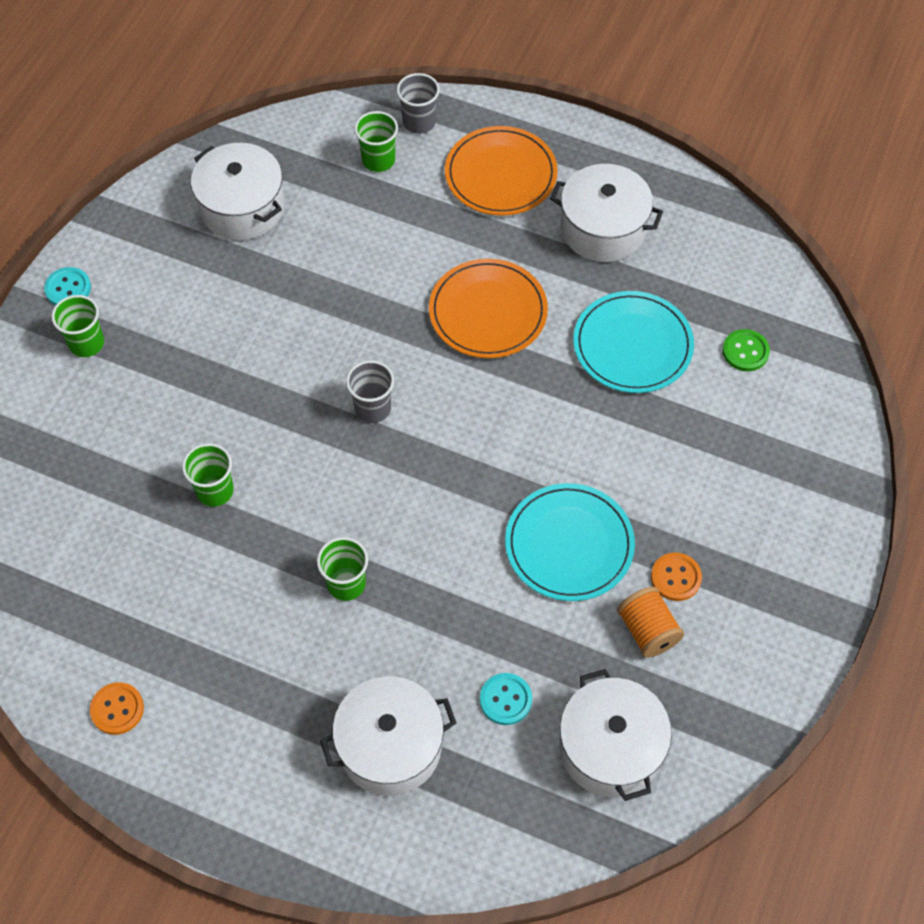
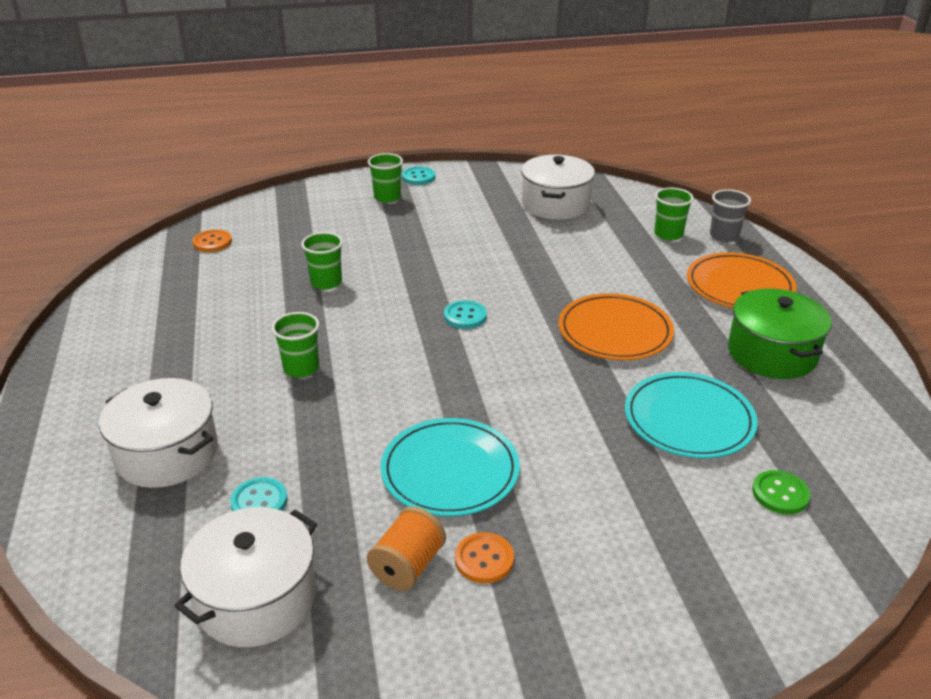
camera: 55 degrees right, 25 degrees down
orange button [90,682,144,735] -> orange button moved to [192,229,232,252]
grey cup [346,360,394,423] -> turquoise button [444,300,487,329]
white pot [550,164,663,262] -> green pot [728,288,832,379]

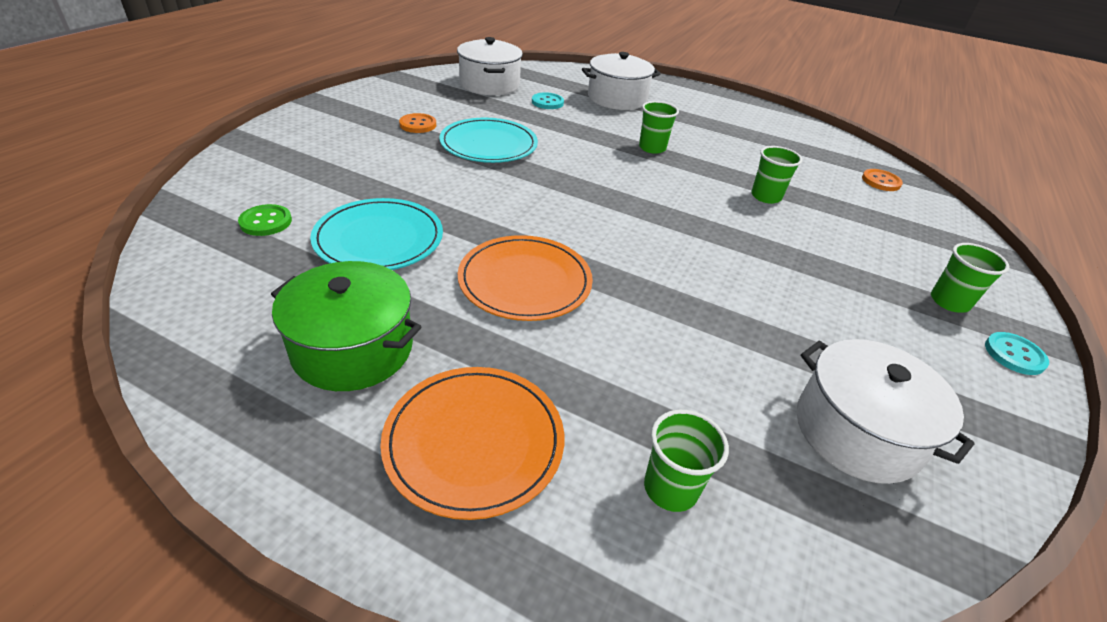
camera: 125 degrees right, 5 degrees up
orange spool [367,507,446,591] -> none
turquoise button [444,300,487,329] -> none
grey cup [710,189,751,242] -> none

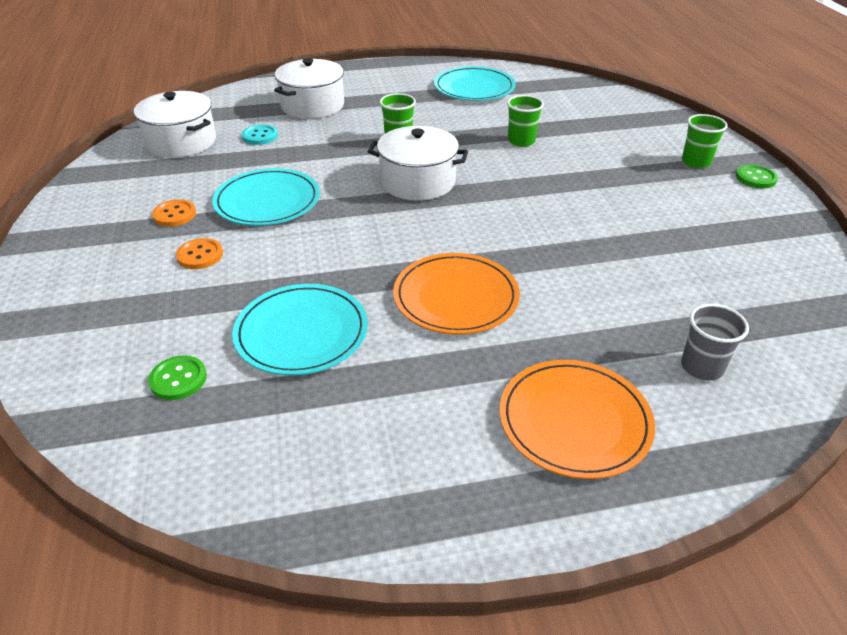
camera: 35 degrees left, 0 degrees up
green pot [271,261,422,391] -> none
green cup [644,410,729,512] -> grey cup [681,304,749,381]
white pot [797,339,975,484] -> white pot moved to [368,126,468,201]
orange button [862,169,903,191] -> orange button moved to [176,238,223,269]
turquoise button [985,332,1049,375] -> green button [736,165,778,188]
none -> turquoise plate [434,66,516,101]

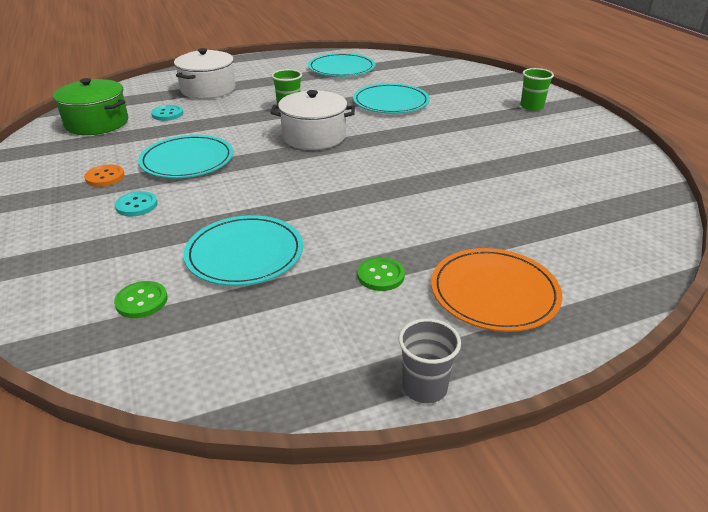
camera: 10 degrees left, 5 degrees down
white pot [134,91,216,158] -> green pot [53,78,128,135]
orange button [176,238,223,269] -> turquoise button [115,191,158,216]
orange plate [393,253,520,335] -> none
green cup [507,95,544,147] -> turquoise plate [353,83,430,114]
grey cup [681,304,749,381] -> grey cup moved to [399,319,461,403]
green button [736,165,778,188] -> green button moved to [357,257,405,291]

